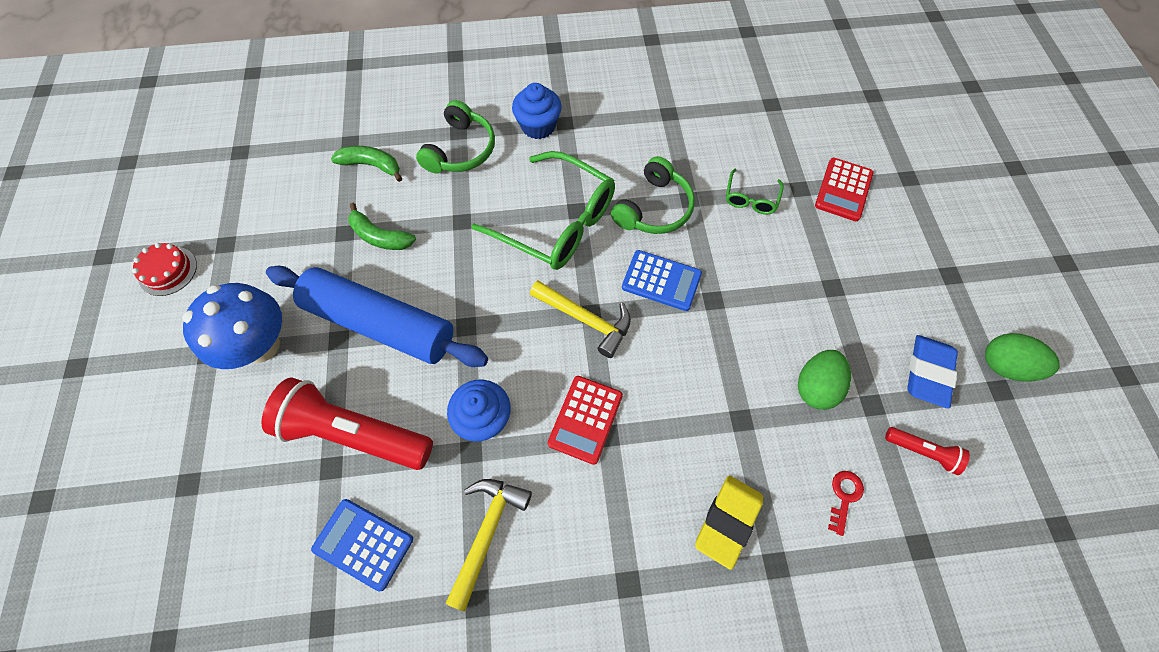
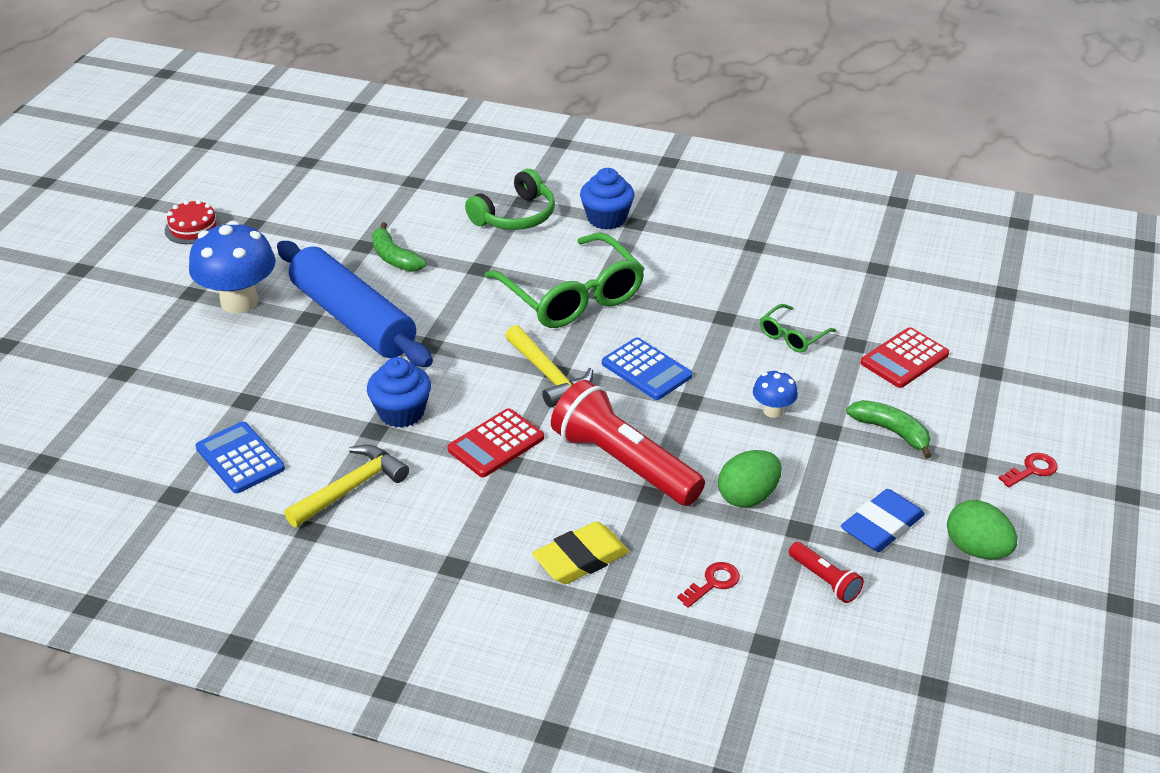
camera: 25 degrees right, 25 degrees down
red flashlight [261,378,433,470] -> red flashlight moved to [551,380,705,506]
green banana [331,146,402,182] -> green banana moved to [846,400,932,459]
green headphones [611,156,695,234] -> none
none -> blue mushroom [753,370,798,418]
none -> red key [998,453,1058,488]

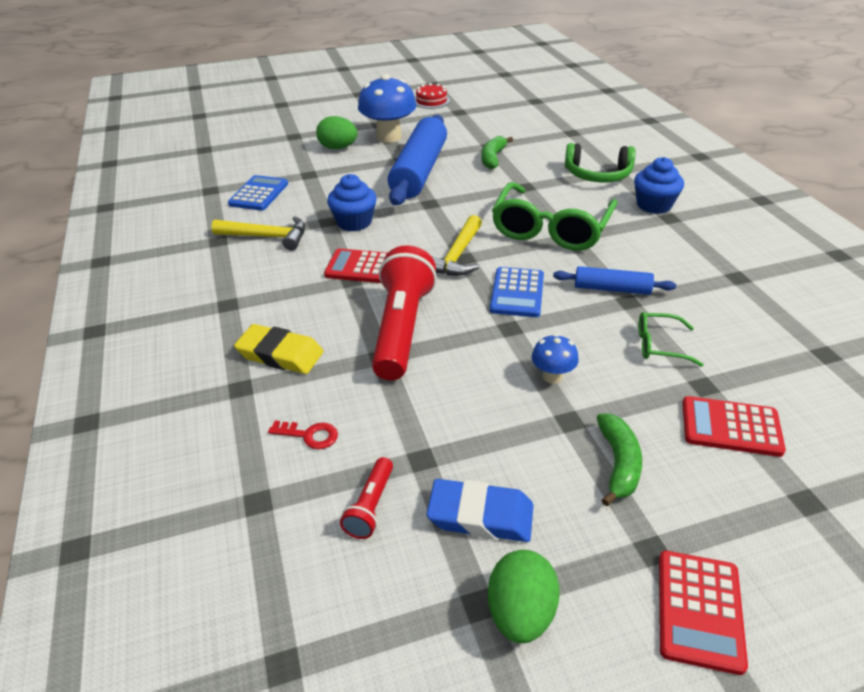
camera: 55 degrees right, 0 degrees up
green egg [718,450,782,507] -> green egg moved to [316,116,358,149]
red key [998,453,1058,488] -> red calculator [659,551,748,675]
none -> blue rolling pin [553,266,676,295]

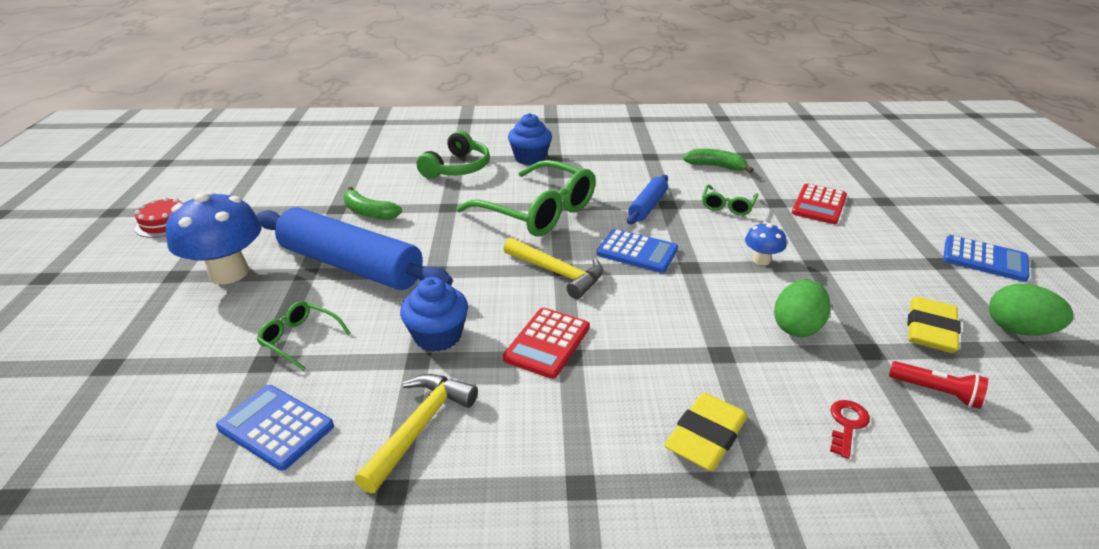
camera: 75 degrees left, 5 degrees down
green egg [316,116,358,149] -> green egg moved to [774,280,831,337]
red flashlight [372,245,437,381] -> none
blue eraser [427,479,534,542] -> yellow eraser [907,296,961,353]
green banana [597,414,642,506] -> green banana moved to [683,149,754,173]
red calculator [659,551,748,675] -> blue calculator [943,235,1030,282]
none -> green glasses [257,301,351,371]

